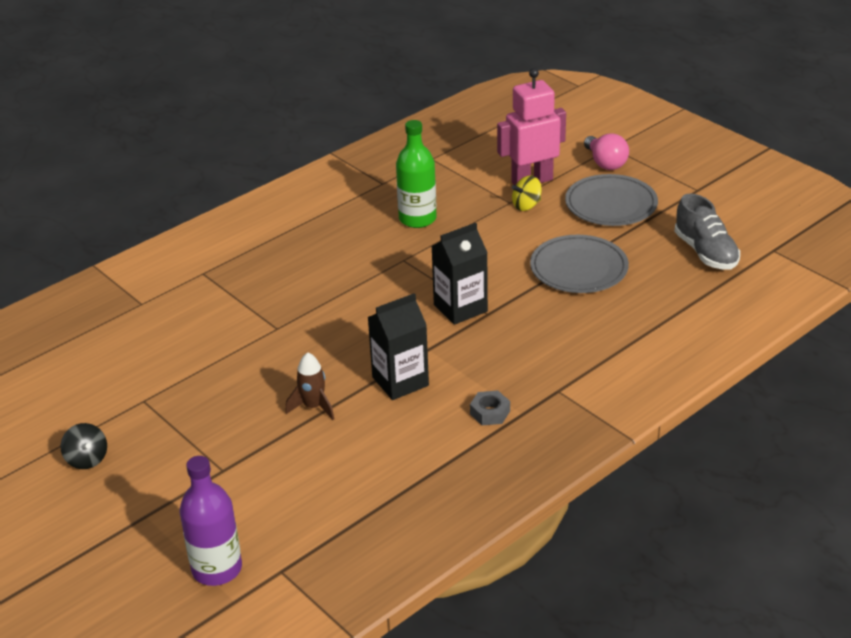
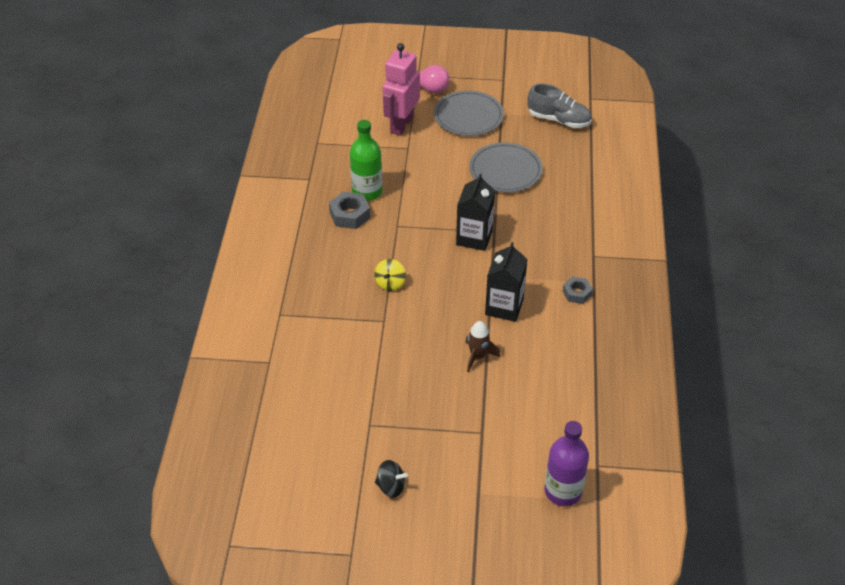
camera: 45 degrees left, 10 degrees up
yellow spinning top [512,175,542,211] -> yellow spinning top moved to [374,259,406,291]
none -> grey nut [329,191,370,229]

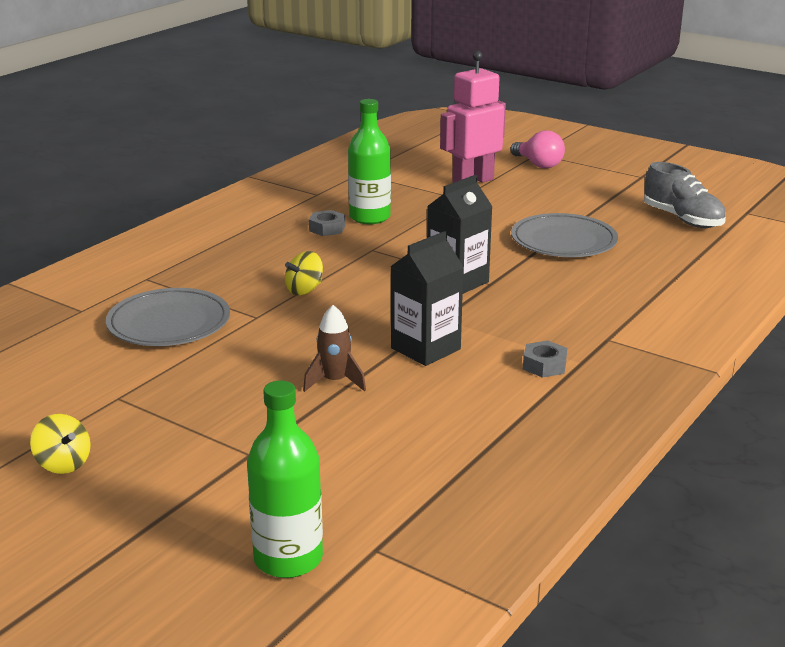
camera: 30 degrees right, 20 degrees down
grey nut [329,191,370,229] -> grey nut [309,210,345,236], size x0.66
black spinning top [375,460,408,498] -> yellow spinning top [30,414,91,474]
grey plate [434,90,504,136] -> grey plate moved to [106,288,230,346]
purple bottle [544,421,589,506] -> green bottle [247,381,323,578]

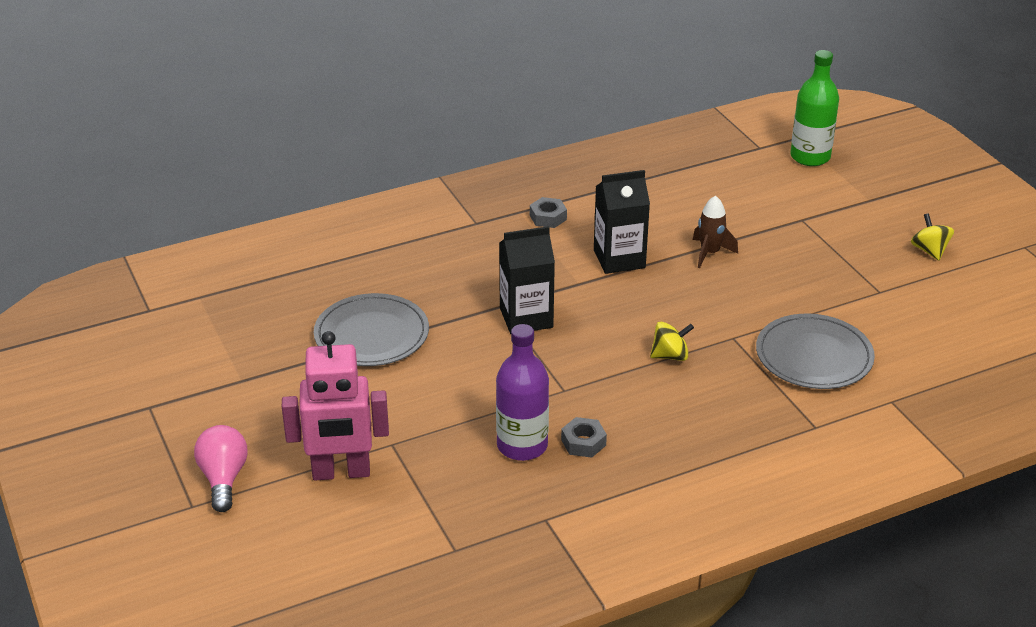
camera: 150 degrees left, 10 degrees up
green bottle [348,99,391,224] -> purple bottle [496,324,549,461]
grey shoe [644,162,726,228] -> none

